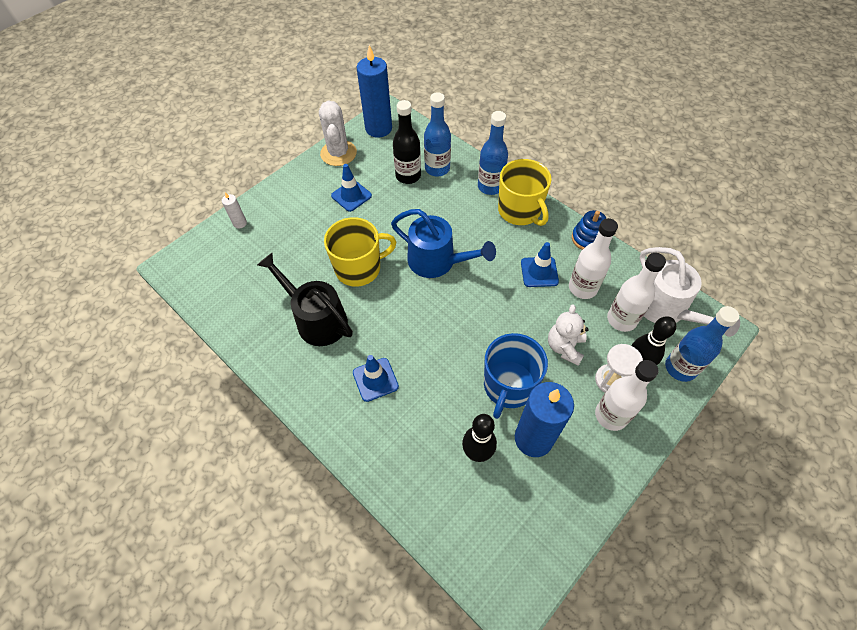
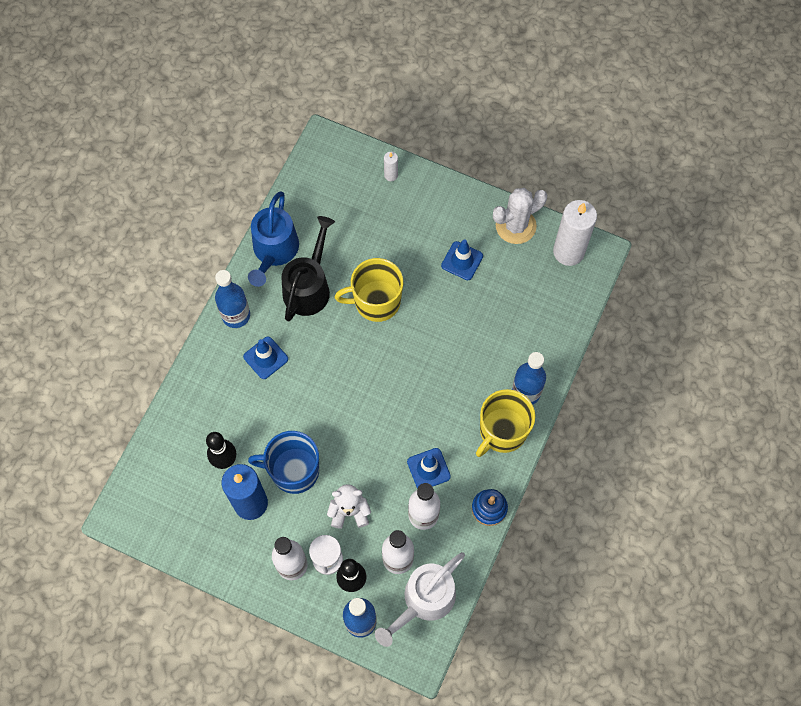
camera: 70 degrees right, 10 degrees up
yellow mug [324,217,396,287] -> yellow mug turned 120 degrees clockwise [335,258,403,322]
blue candle [357,45,392,138] -> white candle [553,200,597,266]
blue watering can [391,209,496,278] -> blue watering can moved to [248,192,299,287]
black bottle [393,100,421,184] -> none
blue bottle [424,92,451,177] -> blue bottle moved to [215,270,250,328]

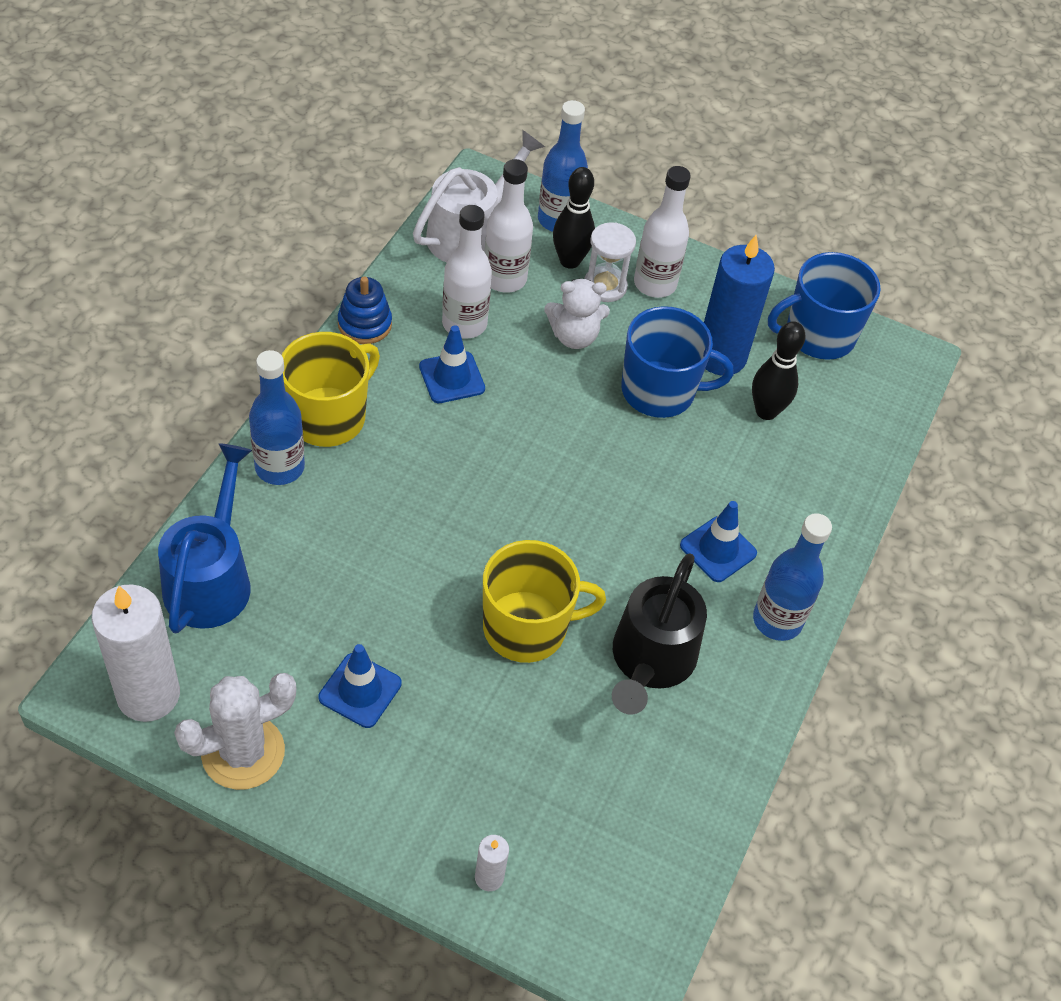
camera: 175 degrees right, 15 degrees down
blue watering can [248,192,299,287] -> blue watering can moved to [158,443,252,633]
none -> blue mug [768,252,881,360]

